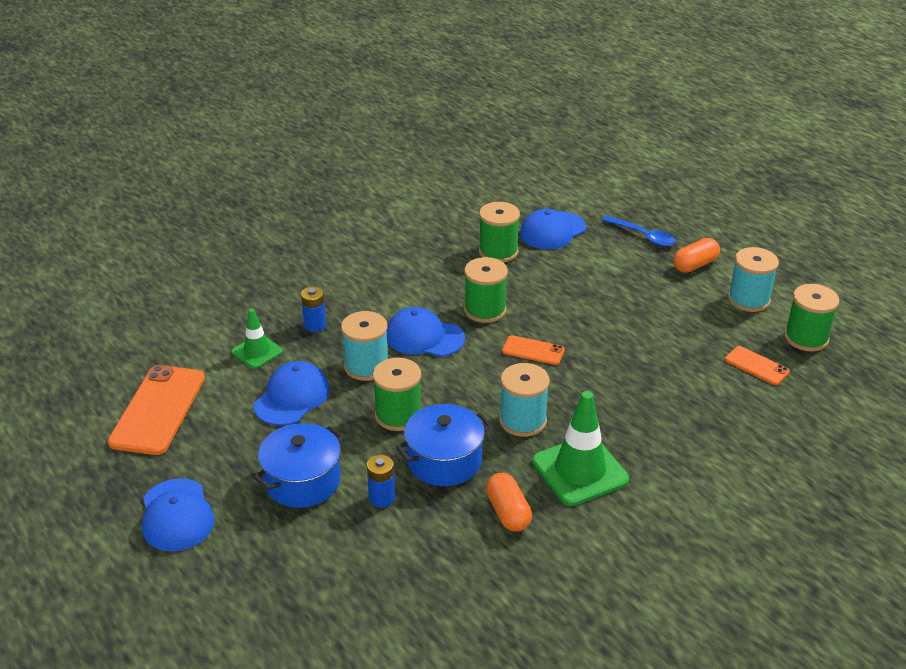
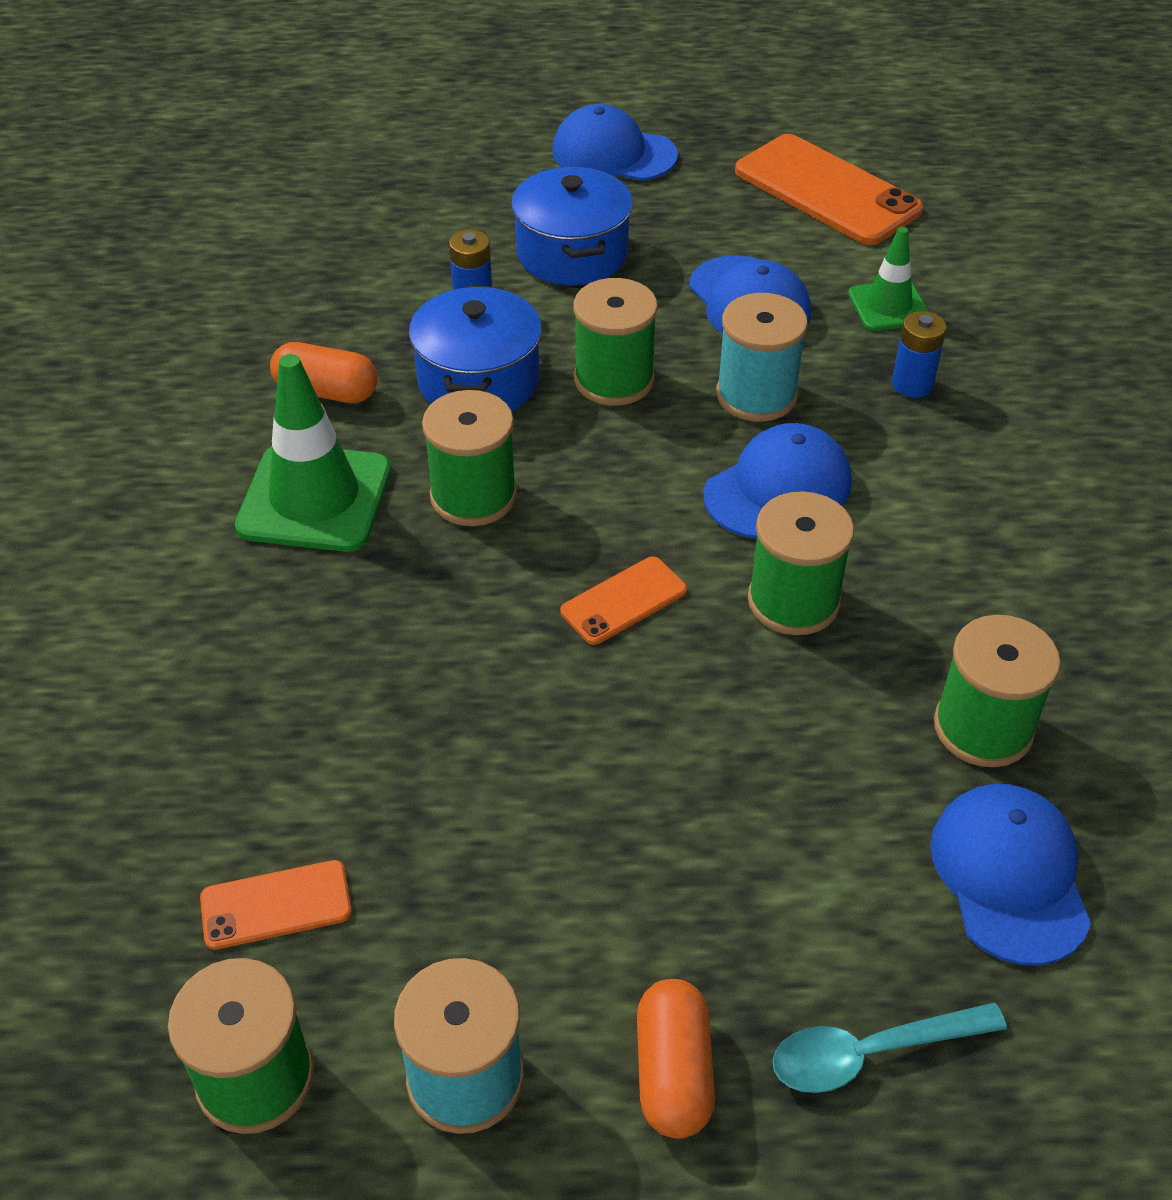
camera: 125 degrees right, 10 degrees up
turquoise spool [499,363,550,437] -> green spool [422,390,517,526]
blue spoon [602,215,676,246] -> turquoise spoon [772,1002,1007,1093]

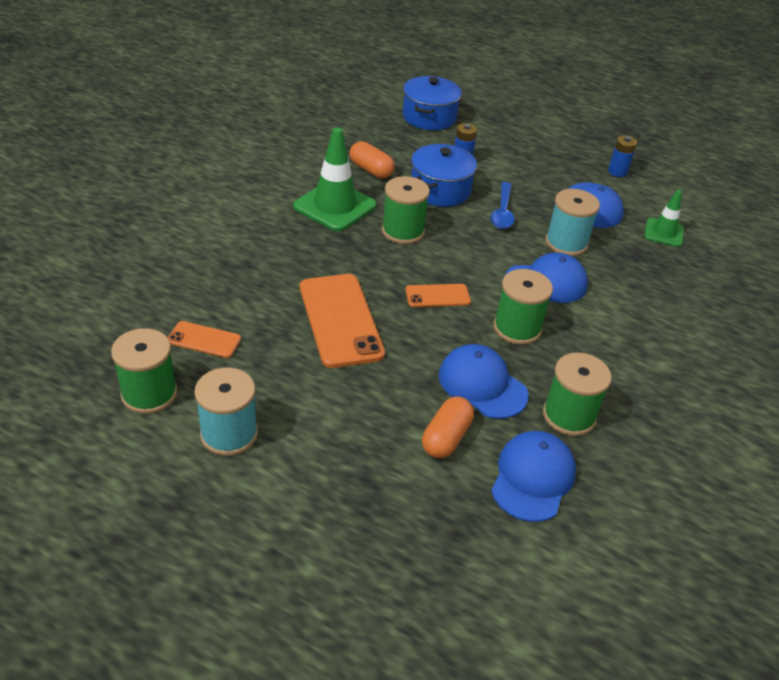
camera: 25 degrees right, 5 degrees down
blue pot [511,166,633,285] -> blue pot moved to [403,76,462,130]
blue cap [552,104,678,181] -> blue cap moved to [439,344,528,419]
green spool [574,278,658,406] -> blue spoon [490,182,515,229]
orange capsule [637,979,715,1139] -> orange capsule moved to [422,396,474,458]
orange phone [735,134,923,245] -> orange phone moved to [300,274,385,368]
turquoise spoon [772,1002,1007,1093] -> none
blue battery [892,311,947,398] -> blue battery moved to [608,135,637,177]

